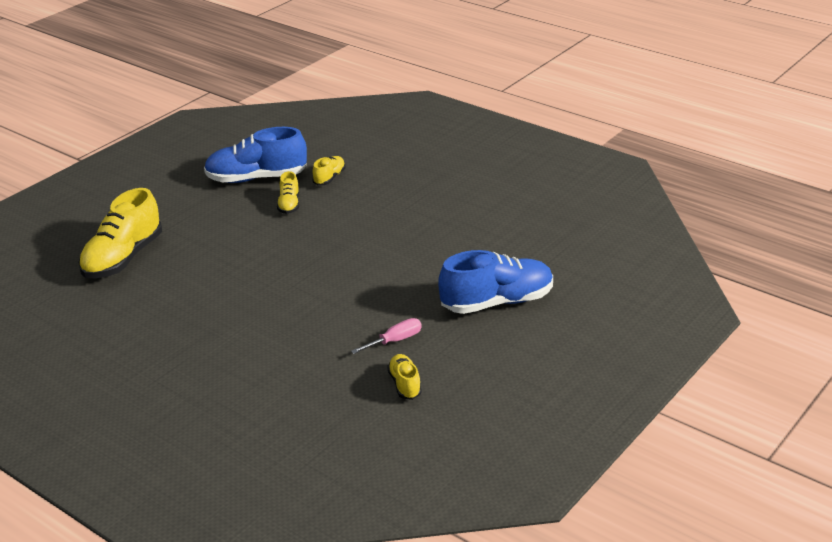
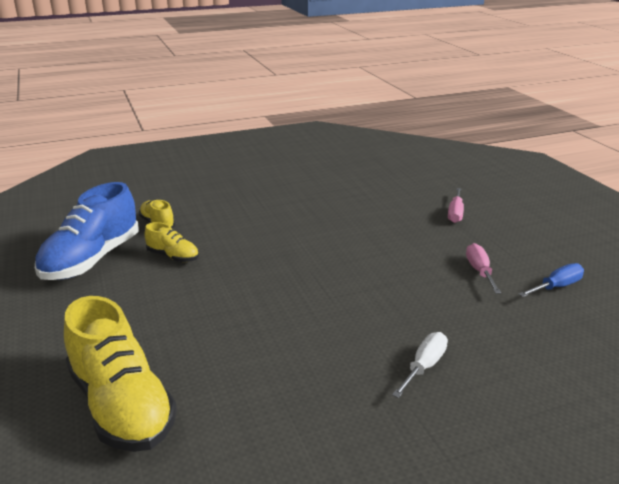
camera: 60 degrees left, 5 degrees down
yellow shoe [387,354,422,400] -> blue screwdriver [518,263,584,297]
blue shoe [438,250,553,314] -> pink screwdriver [448,188,464,223]
none -> white screwdriver [392,332,448,398]

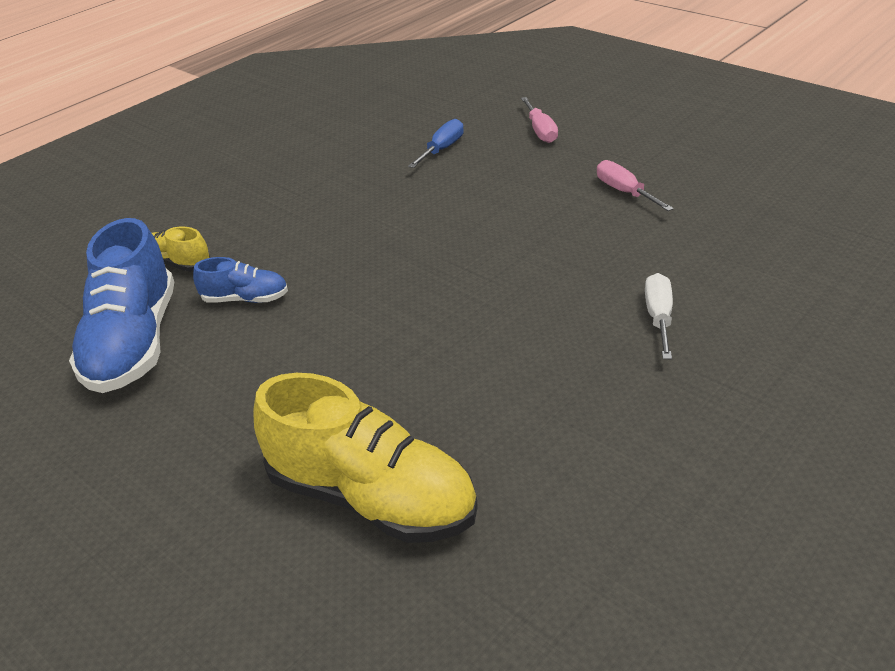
camera: 25 degrees left, 10 degrees up
yellow shoe [145,222,199,262] -> blue shoe [193,257,288,303]
blue screwdriver [518,263,584,297] -> blue screwdriver moved to [408,119,464,168]

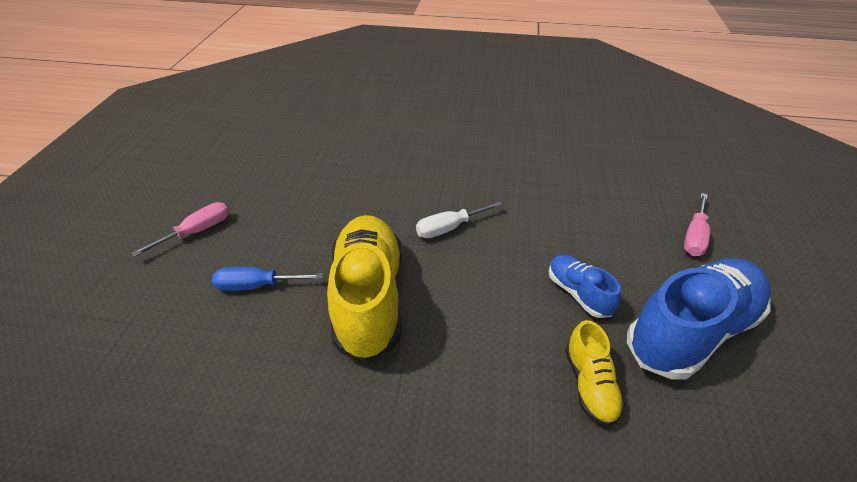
camera: 125 degrees left, 5 degrees up
yellow shoe [253,373,478,543] -> yellow shoe moved to [327,215,402,362]
pink screwdriver [597,160,674,211] -> pink screwdriver moved to [684,193,710,256]
white screwdriver [645,273,673,359] -> white screwdriver moved to [416,201,503,239]

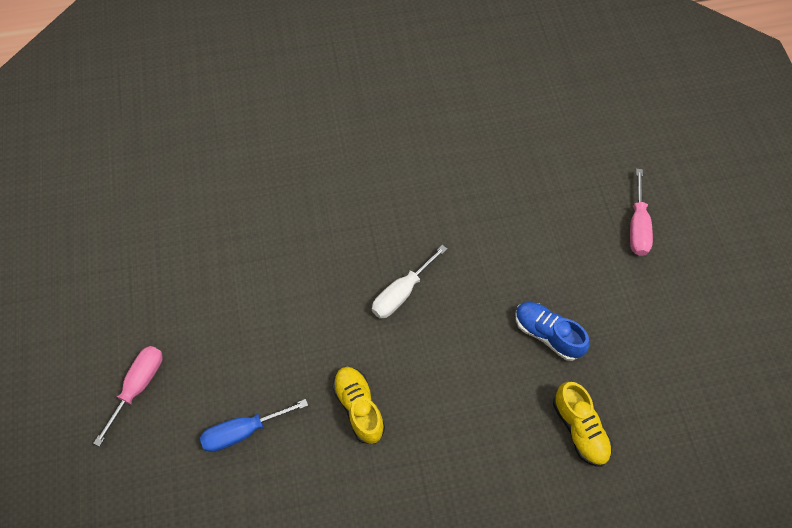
camera: 20 degrees left, 20 degrees up
yellow shoe [327,215,402,362] -> yellow shoe [332,367,385,444], size x0.49
blue shoe [627,258,771,379] -> none

